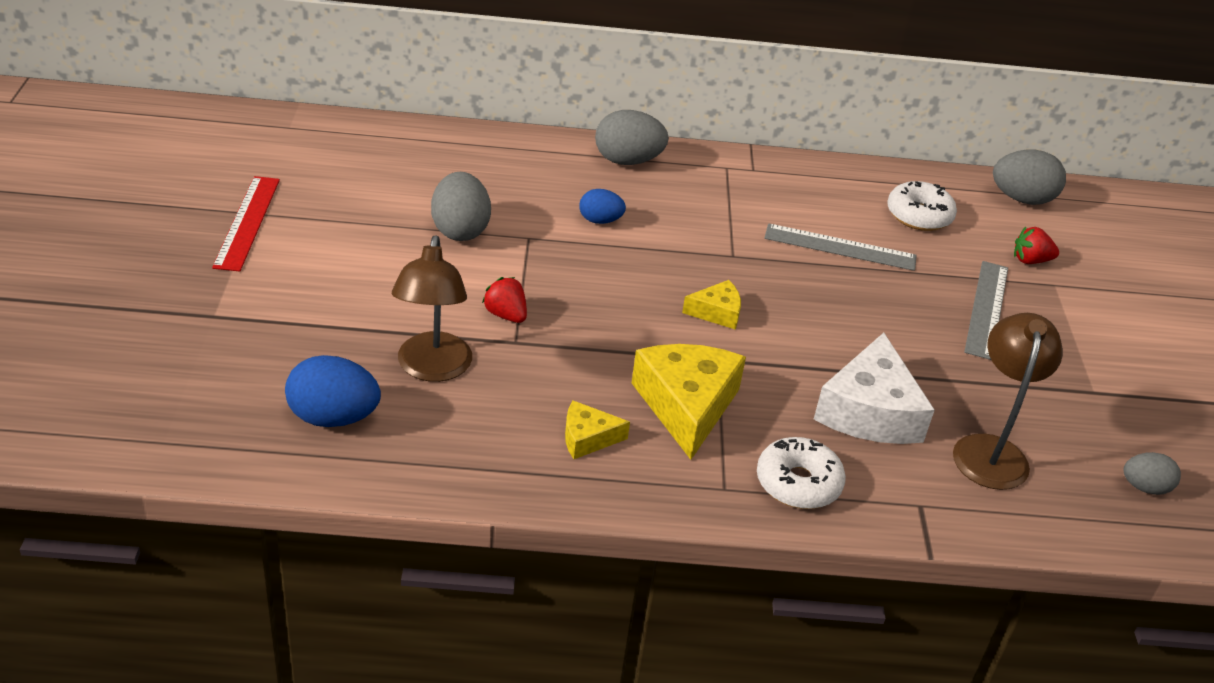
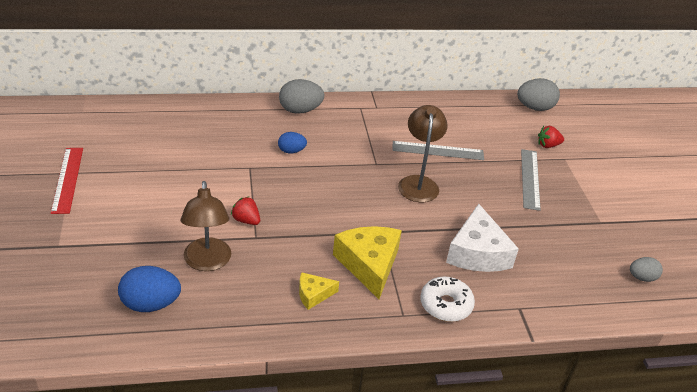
camera: 10 degrees left, 0 degrees up
grey egg [431,172,491,241] -> none
yellow cheese [682,280,741,330] -> none
white donut [887,181,957,231] -> none
brown lamp [953,313,1063,490] -> brown lamp moved to [398,105,448,202]

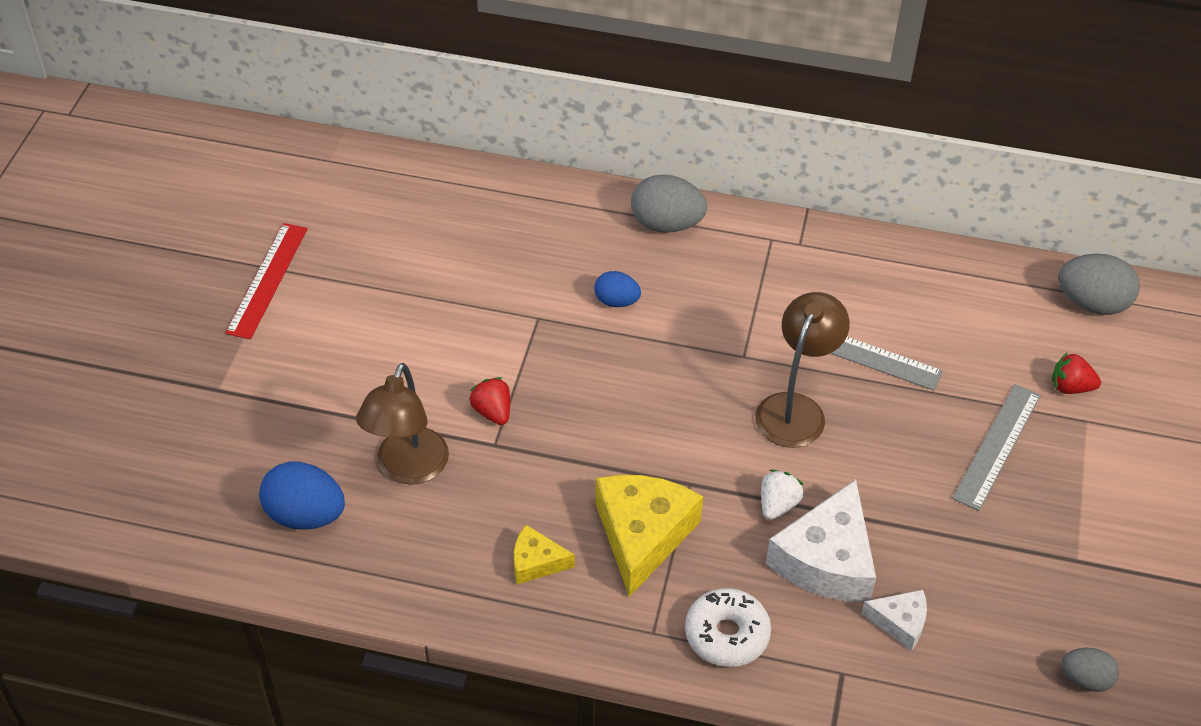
camera: 25 degrees right, 10 degrees up
none -> white strawberry [761,470,803,520]
none -> white cheese [861,590,927,651]

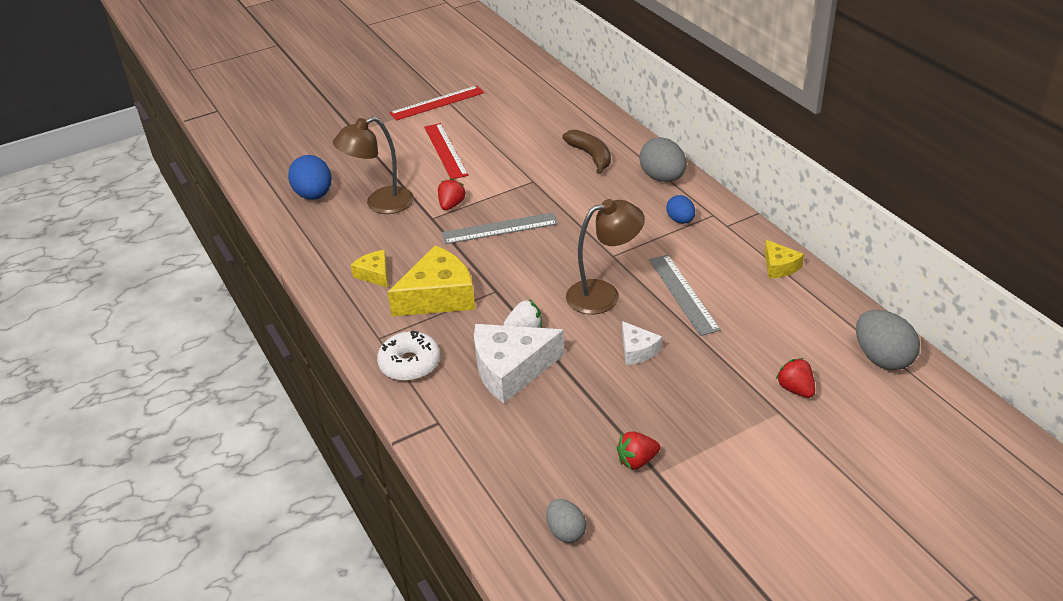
camera: 50 degrees right, 10 degrees down
blue egg [594,271,641,307] -> blue egg moved to [667,195,695,224]
white cheese [861,590,927,651] -> white cheese moved to [622,321,662,365]
grey ruler [952,384,1041,511] -> grey ruler moved to [442,212,558,244]
none -> red ruler [424,123,469,179]
none -> brown banana [562,130,611,174]
none -> red strawberry [617,432,660,469]
none -> yellow cheese [764,240,804,278]

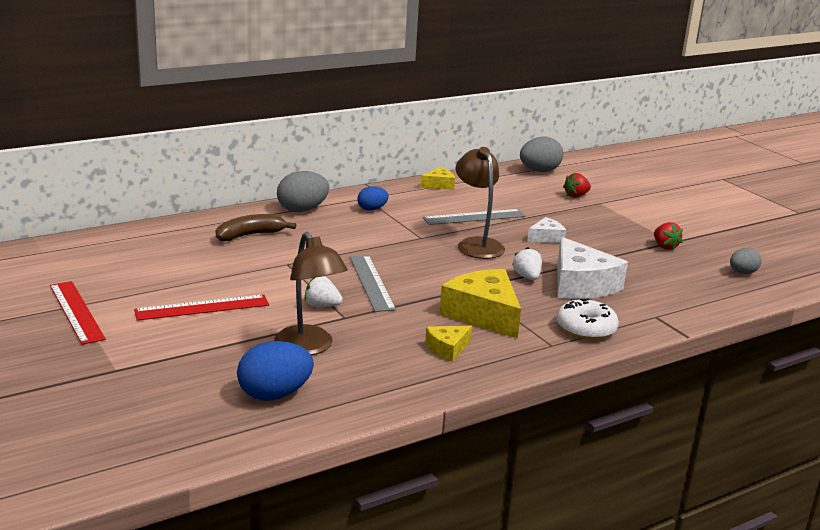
camera: 95 degrees left, 15 degrees down
red strawberry [438,178,466,210] -> white strawberry [304,276,343,307]

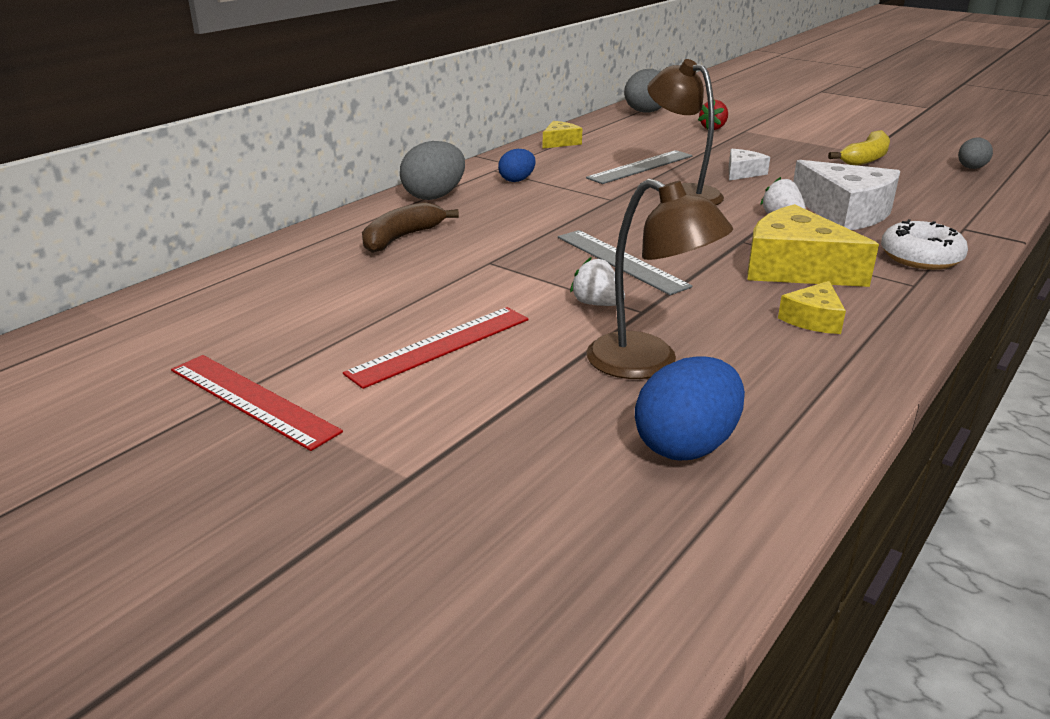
camera: 20 degrees left, 5 degrees up
white strawberry [304,276,343,307] -> white strawberry turned 45 degrees clockwise [570,257,625,306]
red strawberry [654,222,683,250] -> yellow banana [828,130,890,166]

